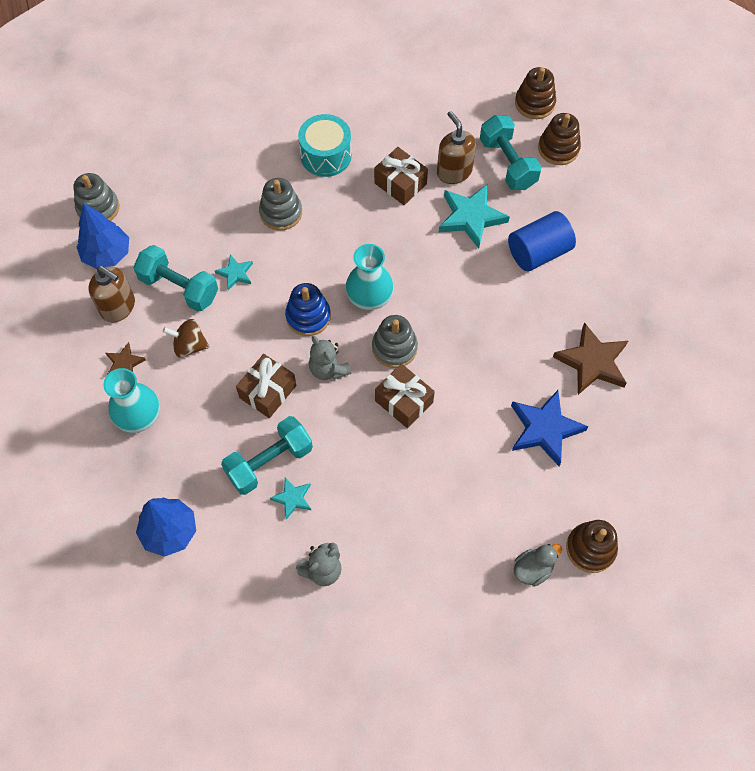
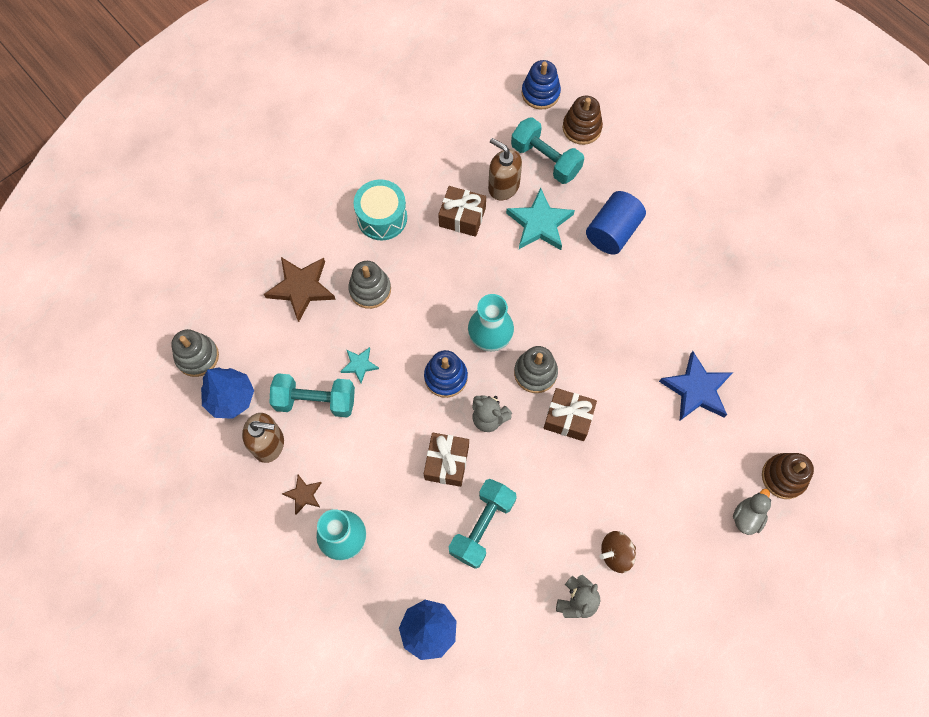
camera: 25 degrees left, 5 degrees up
brown spinning top [163,319,209,357] -> brown spinning top moved to [600,531,636,573]
turquoise star [270,477,311,519] -> none
brown stacking toy [515,67,556,119] -> blue stacking toy [522,60,561,110]
brown star [553,322,628,395] -> brown star moved to [264,257,336,322]

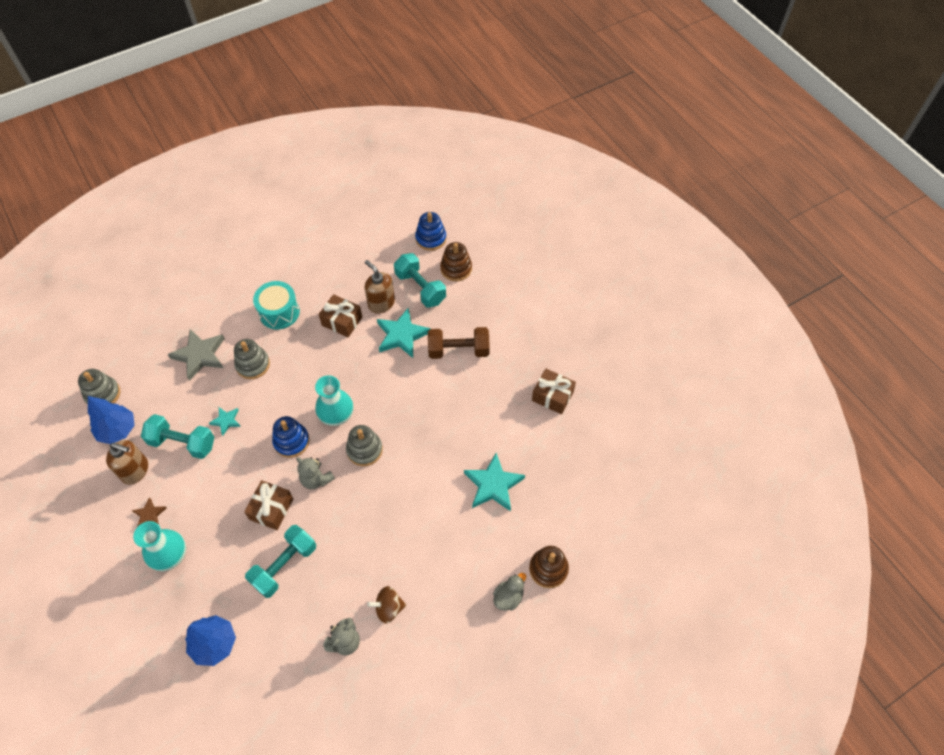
camera: 10 degrees right, 10 degrees down
brown star [264,257,336,322] -> grey star [168,329,225,381]
brown gift [543,388,597,441] -> brown gift moved to [532,369,576,414]
blue cylinder [586,191,646,255] -> brown dumbbell [428,327,490,359]
blue star [659,351,733,421] -> turquoise star [464,453,525,511]

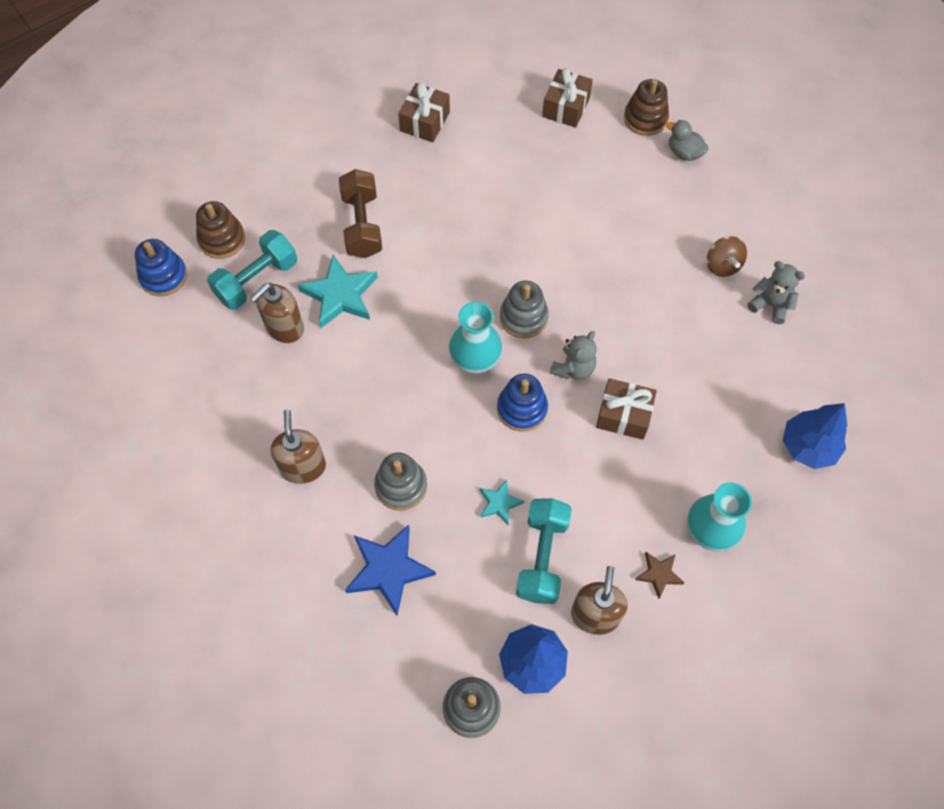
camera: 95 degrees left, 5 degrees up
grey star [168,329,225,381] -> blue star [345,525,436,615]
turquoise dumbbell [245,525,316,598] -> none
turquoise drum [253,281,300,329] -> brown soap dispenser [271,410,326,484]
brown gift [319,294,362,337] -> brown gift moved to [542,68,593,128]
turquoise star [464,453,525,511] -> none

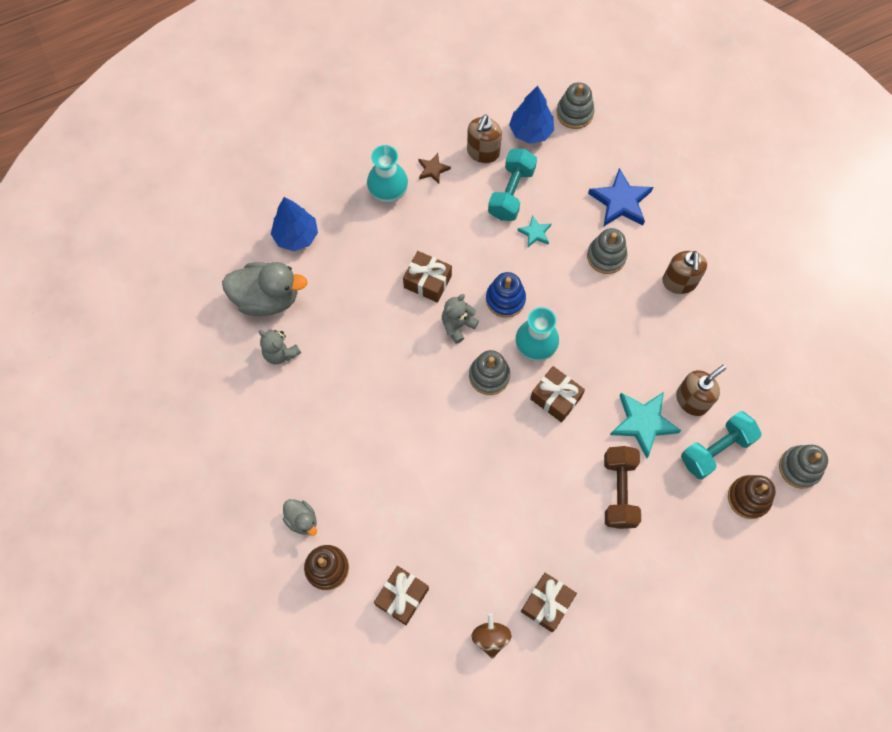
camera: 170 degrees left, 5 degrees up
blue stacking toy [135,239,187,296] -> grey stacking toy [779,445,828,489]
brown spinning top [707,236,747,277] -> brown spinning top moved to [471,613,512,658]
none -> grey duck [222,262,307,316]
none -> brown gift [530,366,585,422]

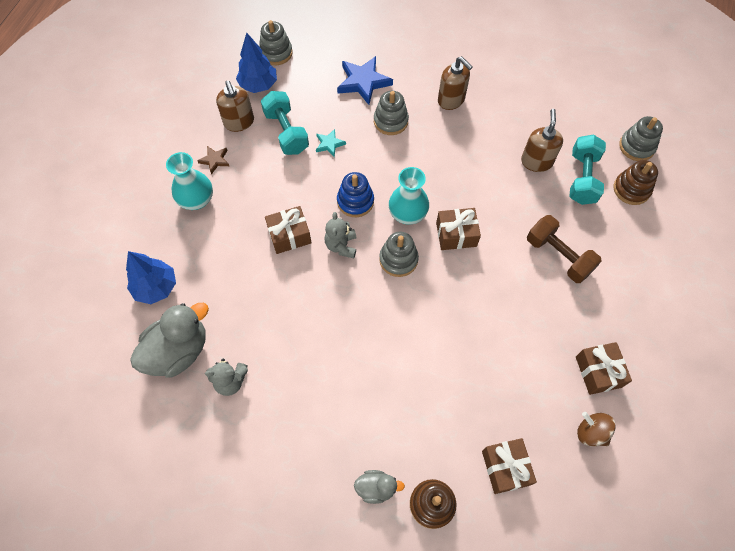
camera: 45 degrees left, 5 degrees down
turquoise star [610,392,681,458] -> none

